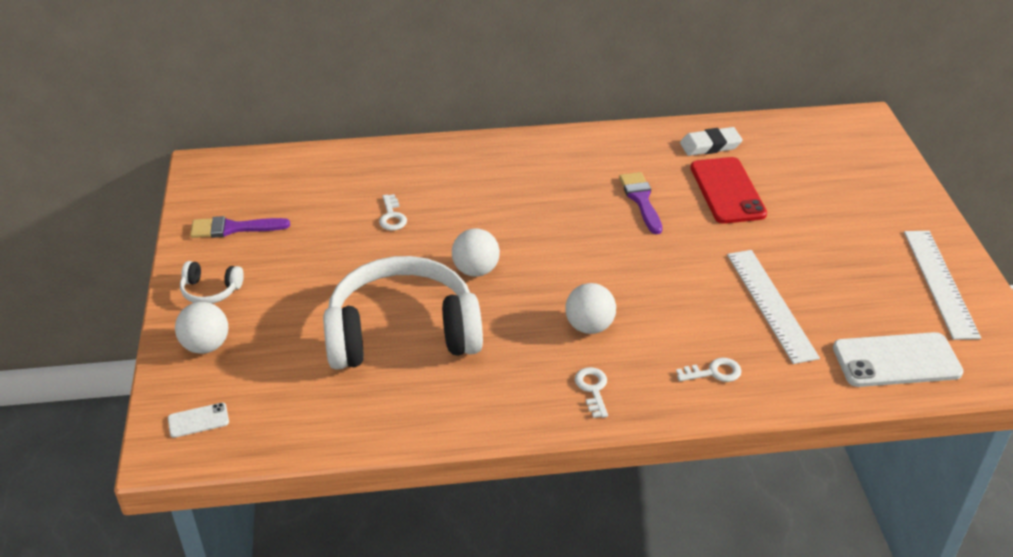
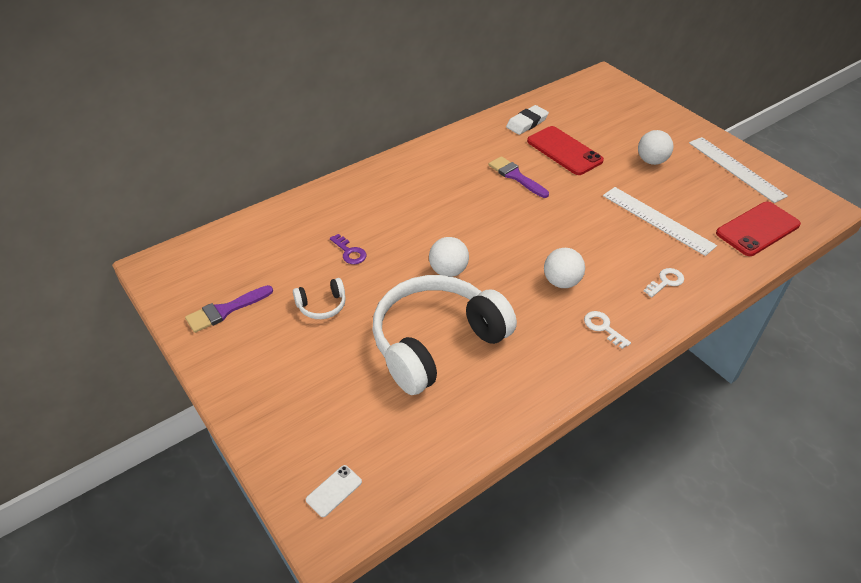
camera: 30 degrees left, 5 degrees up
white ball [175,302,228,354] -> white ball moved to [638,130,673,165]
white headphones [180,261,244,303] -> white headphones moved to [293,278,346,319]
white key [379,194,407,230] -> purple key [330,234,366,264]
white phone [833,332,964,387] -> red phone [716,202,801,256]

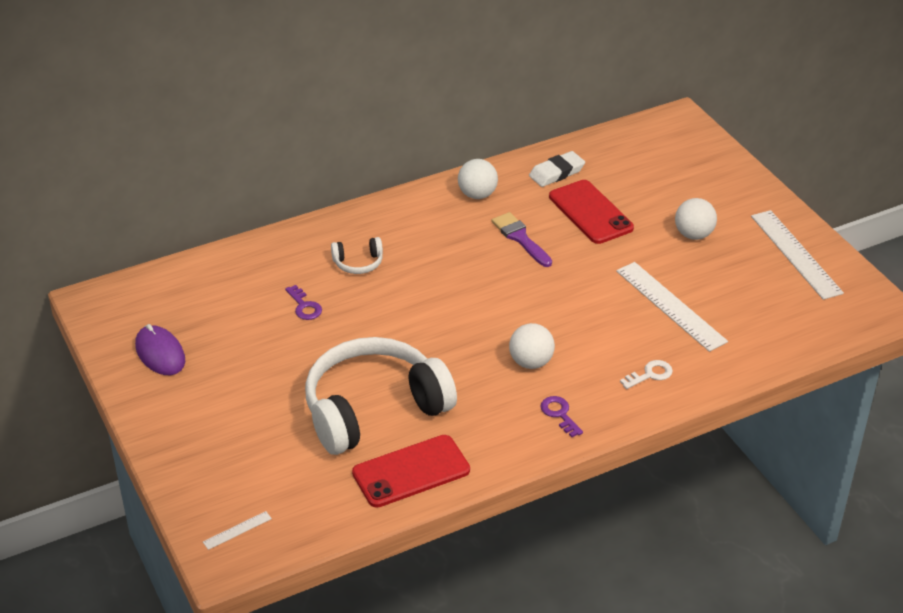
camera: 10 degrees right, 5 degrees down
purple brush [185,285,273,333] -> purple mouse [135,324,185,375]
white headphones [293,278,346,319] -> white headphones moved to [331,237,383,274]
white phone [306,465,362,517] -> white ruler [203,511,272,550]
white ball [429,237,469,277] -> white ball moved to [458,159,498,199]
white key [584,311,631,349] -> purple key [540,396,583,437]
red phone [716,202,801,256] -> red phone moved to [352,435,470,508]

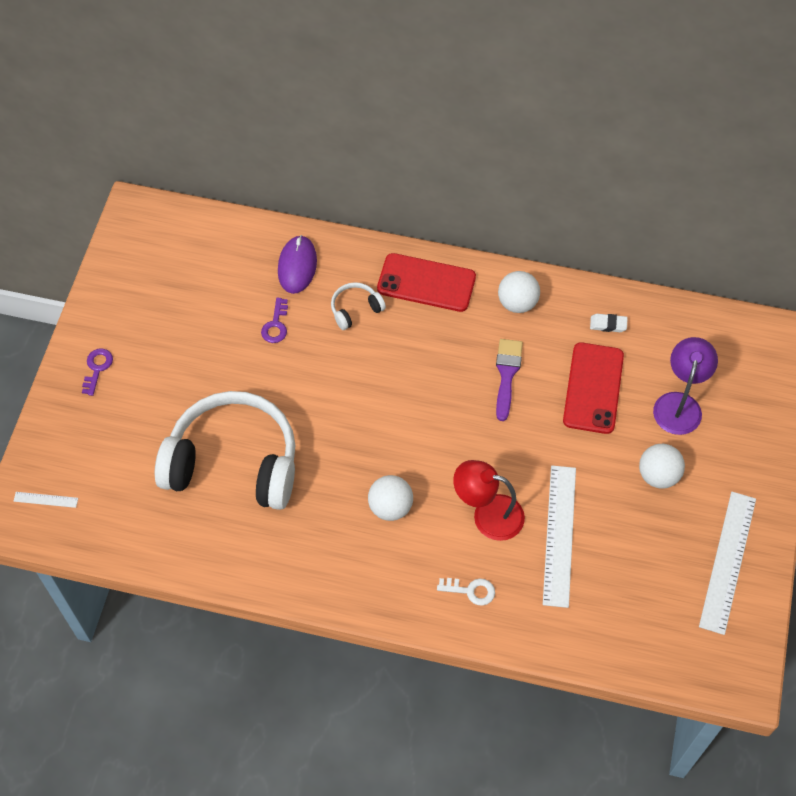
camera: 40 degrees right, 20 degrees up
purple mouse [135,324,185,375] -> purple mouse moved to [278,235,317,294]
white headphones [331,237,383,274] -> white headphones turned 120 degrees clockwise [331,282,386,330]
red phone [352,435,470,508] -> red phone moved to [377,253,476,312]
white eraser [529,151,585,187] -> white eraser [590,314,628,332], size x0.63
purple key [540,396,583,437] -> purple key moved to [82,348,113,396]
none -> red lamp [453,460,525,541]
none -> purple lamp [653,337,718,435]

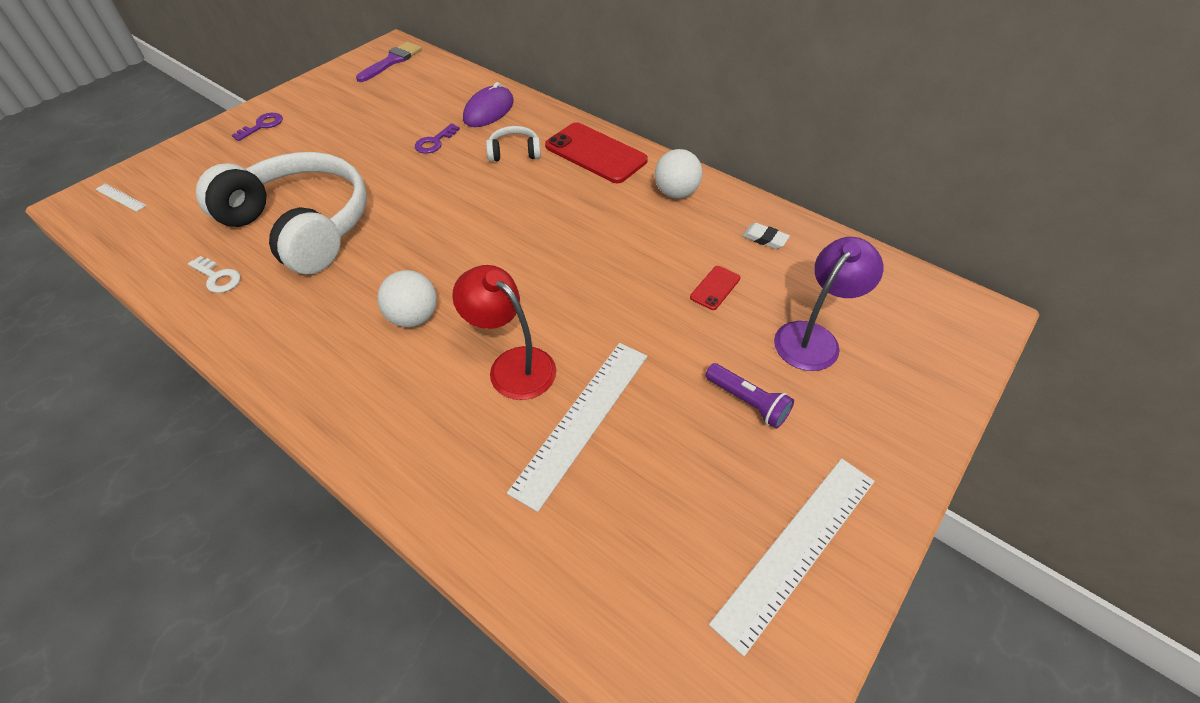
camera: 25 degrees right, 10 degrees down
white key [437,578,495,606] -> white key moved to [188,256,241,293]
purple brush [496,339,523,421] -> purple brush moved to [356,42,422,82]
red phone [563,342,624,434] -> red phone [690,266,740,310], size x0.47
white ball [639,444,685,489] -> purple flashlight [705,363,794,429]

